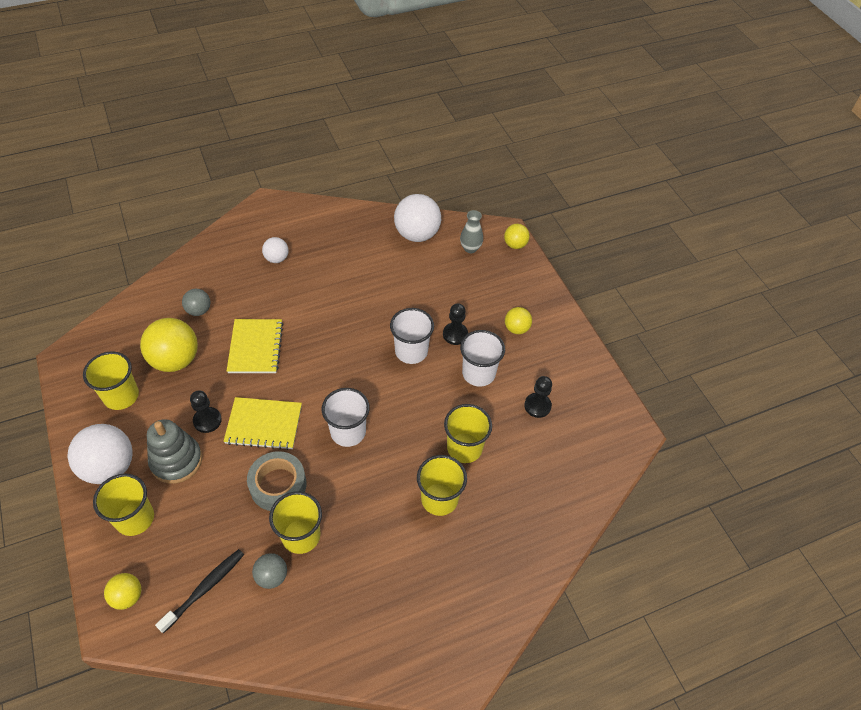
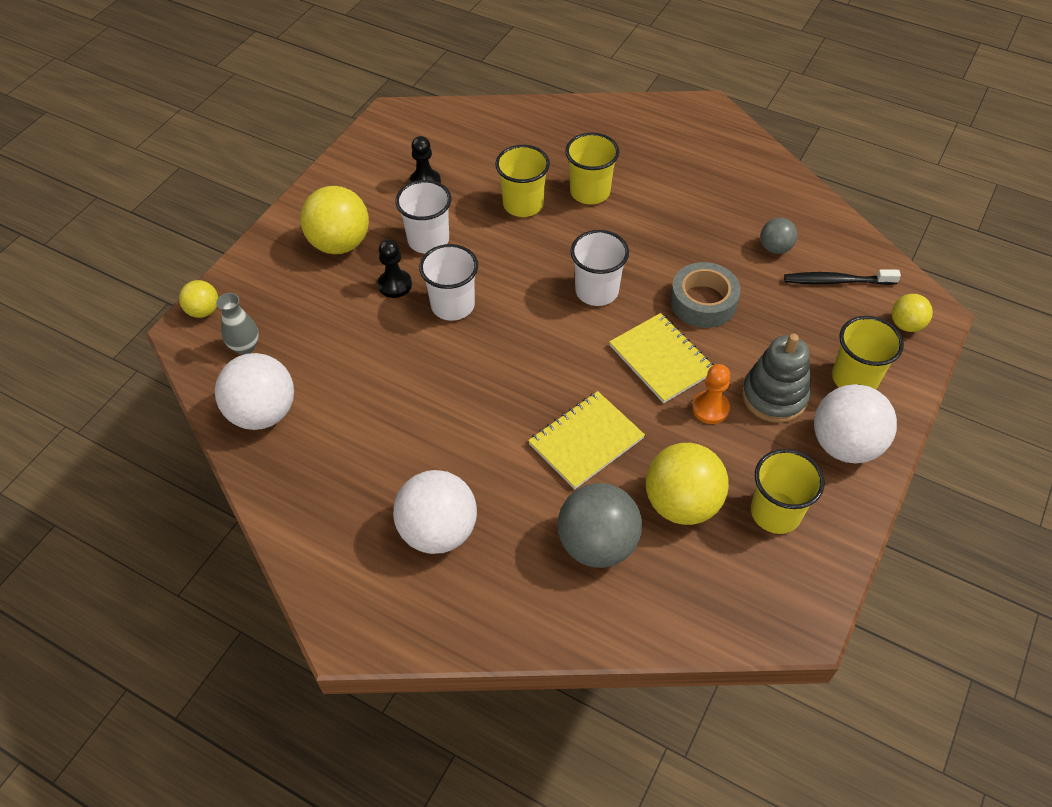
camera: 125 degrees left, 0 degrees up
grey ball [182,289,210,316] -> grey ball [558,483,642,568], size x1.87
black pawn [190,391,222,433] -> orange pawn [692,364,730,424]
white ball [262,237,288,263] -> white ball [393,470,477,554], size x1.87
yellow cup [269,491,322,554] -> none
yellow ball [505,307,532,334] -> yellow ball [300,186,369,254], size x1.87

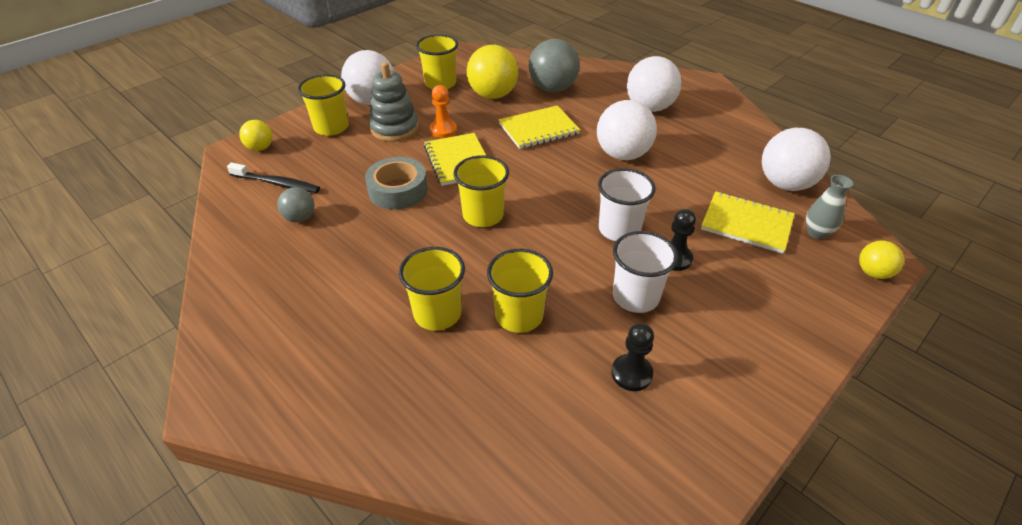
camera: 165 degrees left, 10 degrees down
yellow ball [300,186,369,254] -> none
white cup [570,230,629,306] -> yellow cup [454,155,509,227]
none -> white ball [597,100,657,160]
none -> yellow notebook [701,191,795,254]

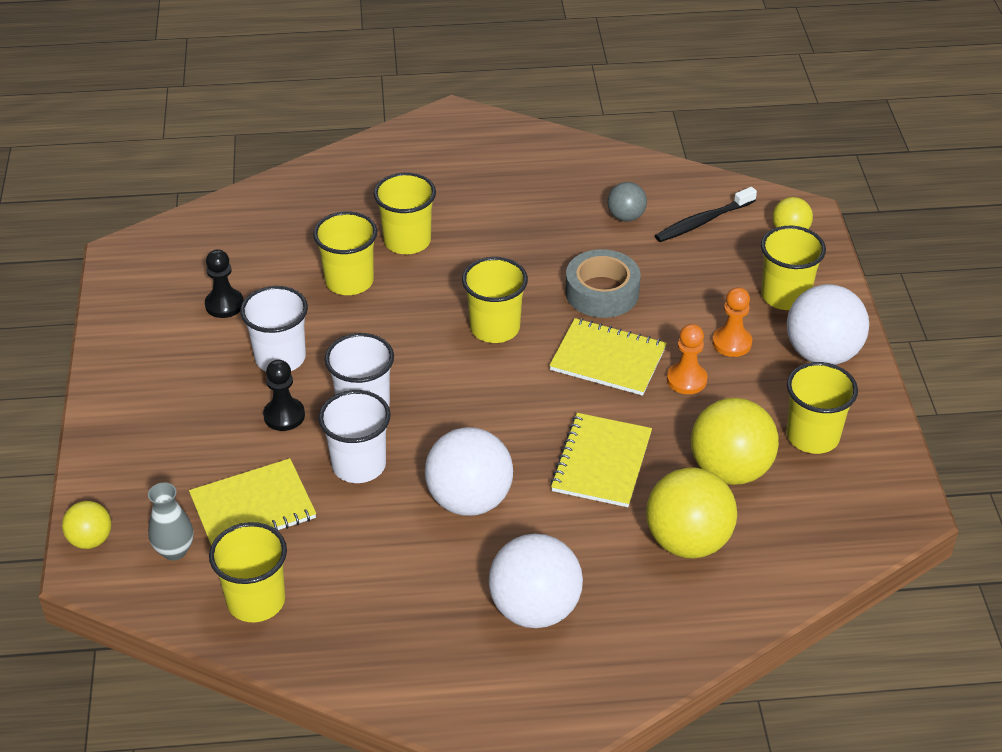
camera: 130 degrees right, 0 degrees up
grey stacking toy [369,62,419,142] -> orange pawn [712,287,752,357]
grey ball [528,39,580,92] -> yellow ball [646,468,737,558]
white ball [762,128,831,191] -> yellow cup [209,522,287,622]
none -> white cup [319,390,391,483]

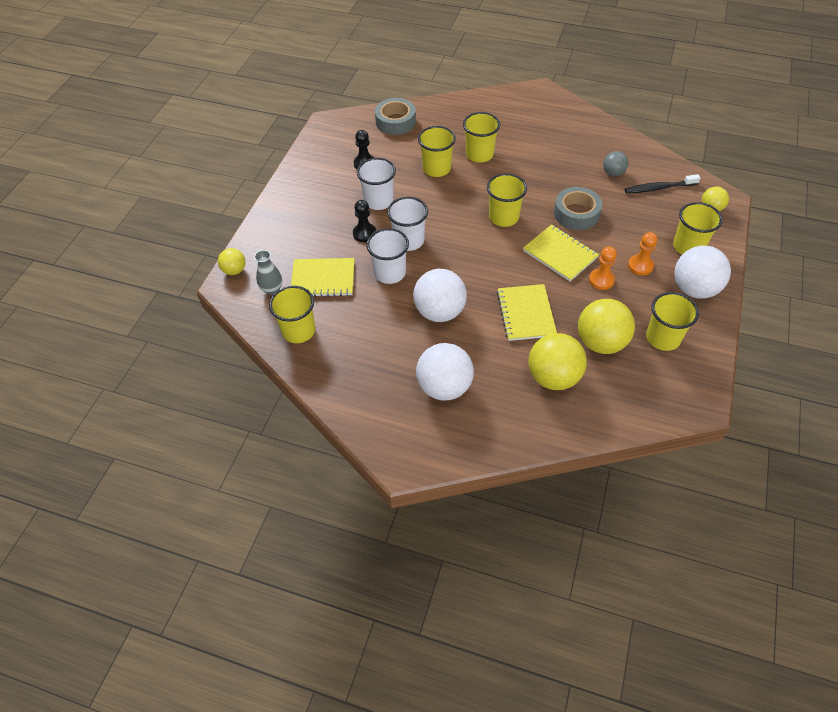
camera: 25 degrees right, 10 degrees up
yellow notebook [550,413,652,507] -> yellow notebook turned 45 degrees counterclockwise [497,284,557,341]
none -> grey tape [375,98,416,135]

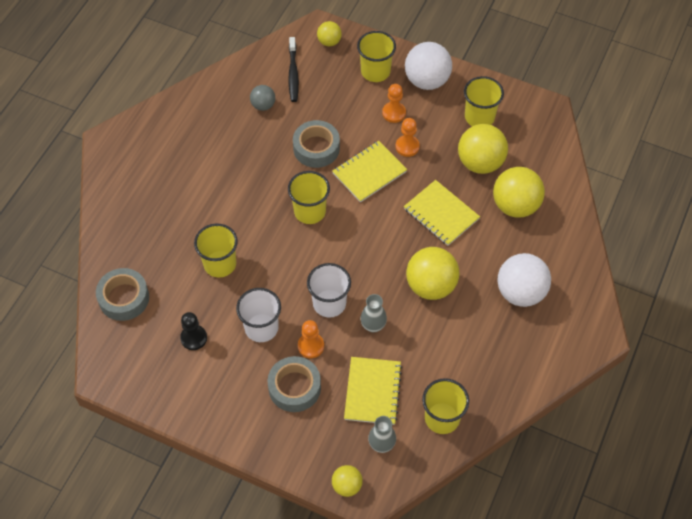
camera: 85 degrees left, 5 degrees up
black pawn [353,200,376,242] -> orange pawn [298,320,324,358]
white cup [367,228,409,284] -> grey vase [361,294,387,332]
white ball [413,269,467,322] -> yellow ball [406,247,459,300]
yellow cup [463,112,500,163] -> none
yellow notebook [497,284,557,341] -> yellow notebook turned 45 degrees clockwise [404,180,480,246]
none -> grey tape [268,356,321,412]

